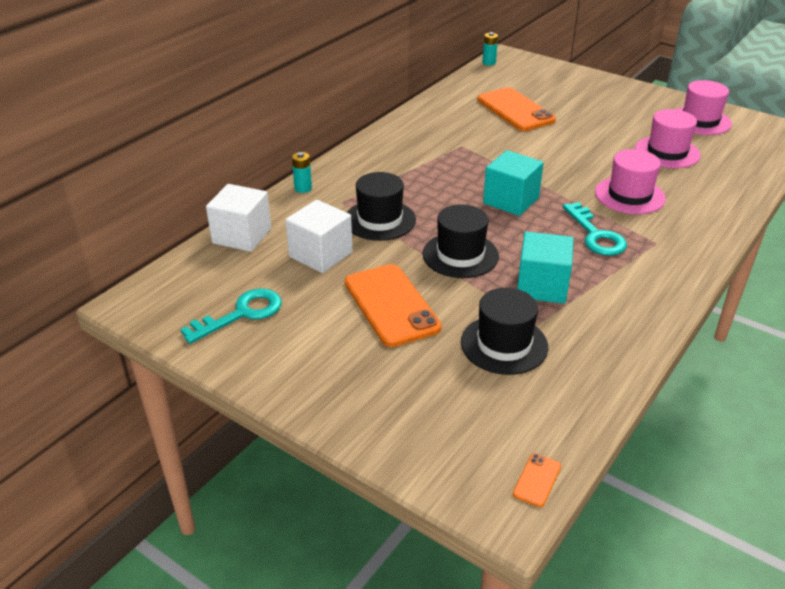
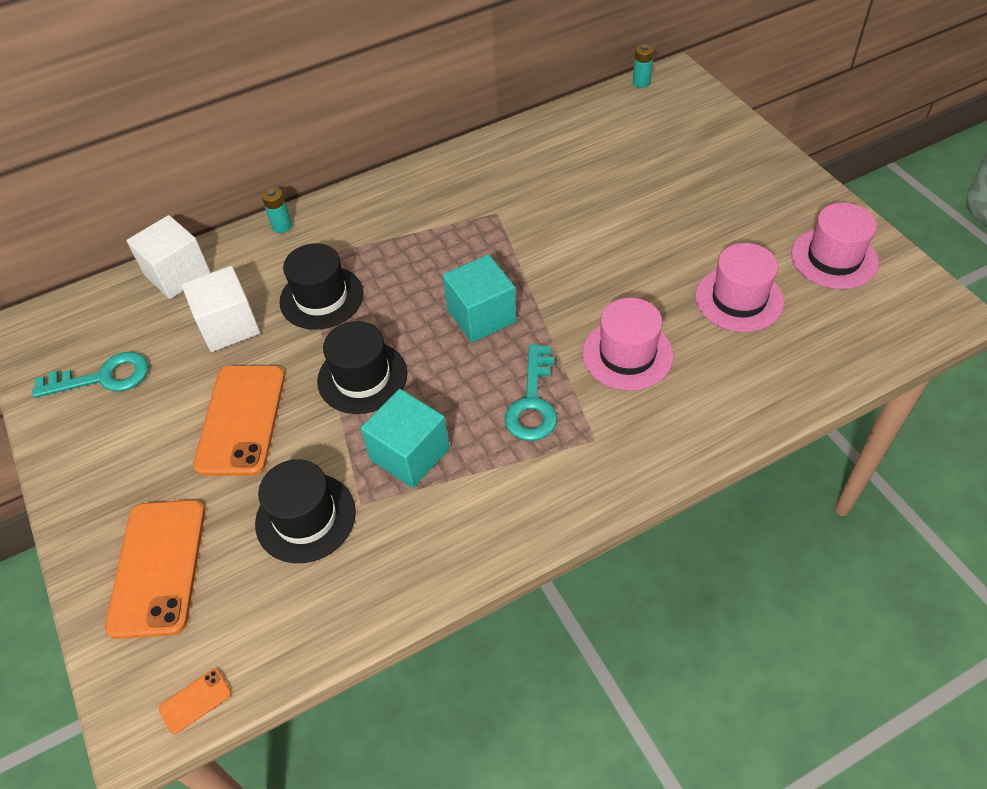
camera: 30 degrees right, 15 degrees up
orange phone [478,87,556,131] -> orange phone moved to [105,500,205,639]

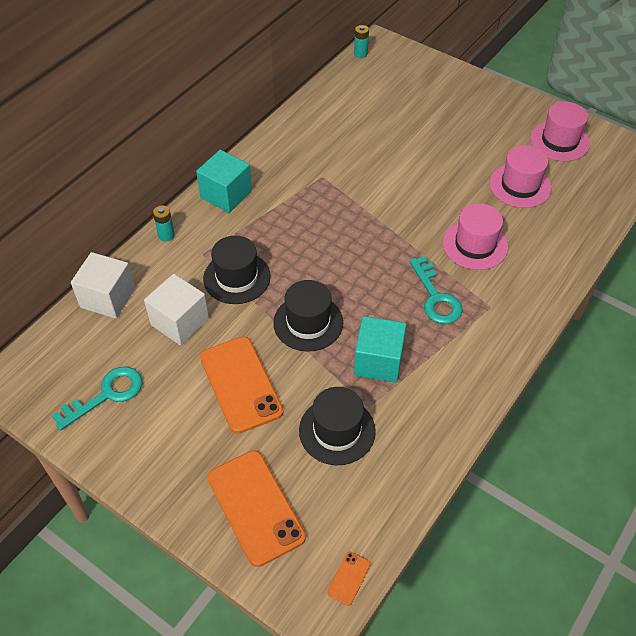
camera: 30 degrees left, 0 degrees up
turquoise cube [443,255,517,342] -> turquoise cube moved to [196,150,252,213]

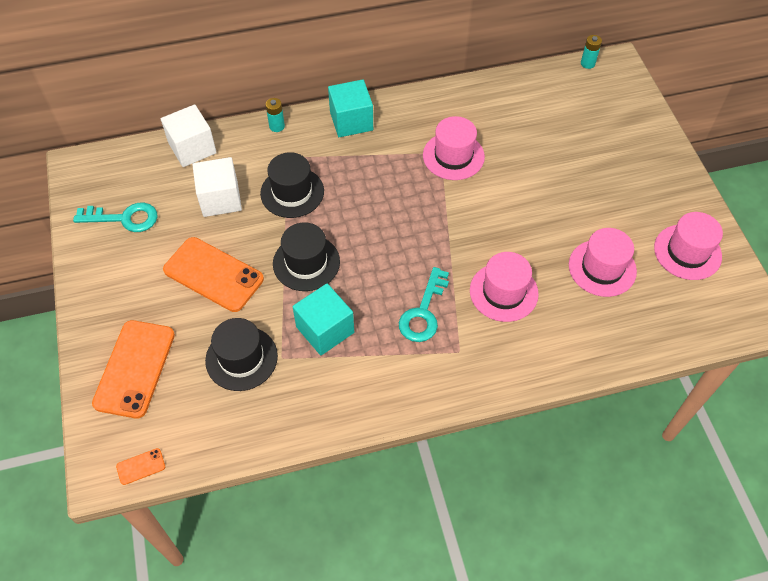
camera: 40 degrees right, 5 degrees up
orange phone [200,337,283,434] -> orange phone turned 75 degrees counterclockwise [163,237,264,312]
none -> pink hat [423,116,485,180]

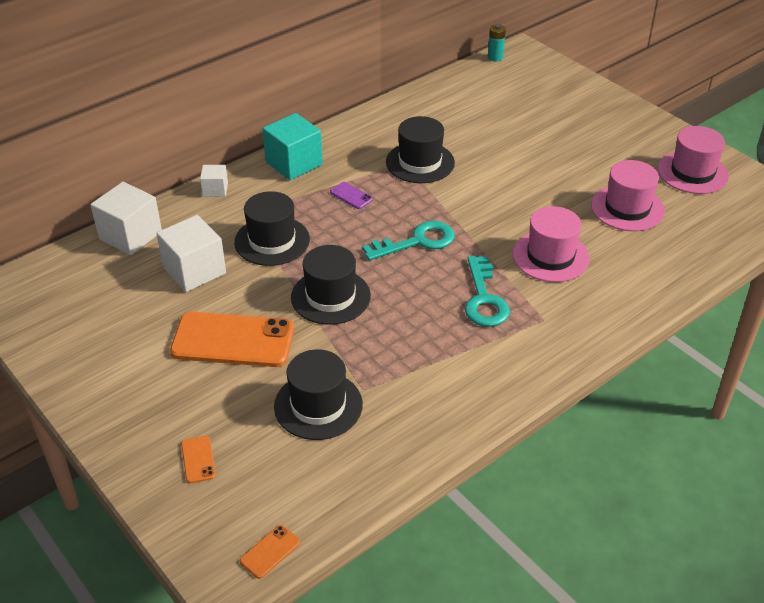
camera: 25 degrees left, 15 degrees down
turquoise key [73,203,158,232] -> turquoise key moved to [363,221,455,261]
orange phone [92,320,175,419] -> orange phone [181,436,216,483], size x0.42
turquoise battery [266,98,285,132] -> white cube [200,165,228,197]
turquoise cube [293,283,354,355] -> none
pink hat [423,116,485,180] -> black hat [386,116,455,183]
none -> purple phone [330,182,373,209]

